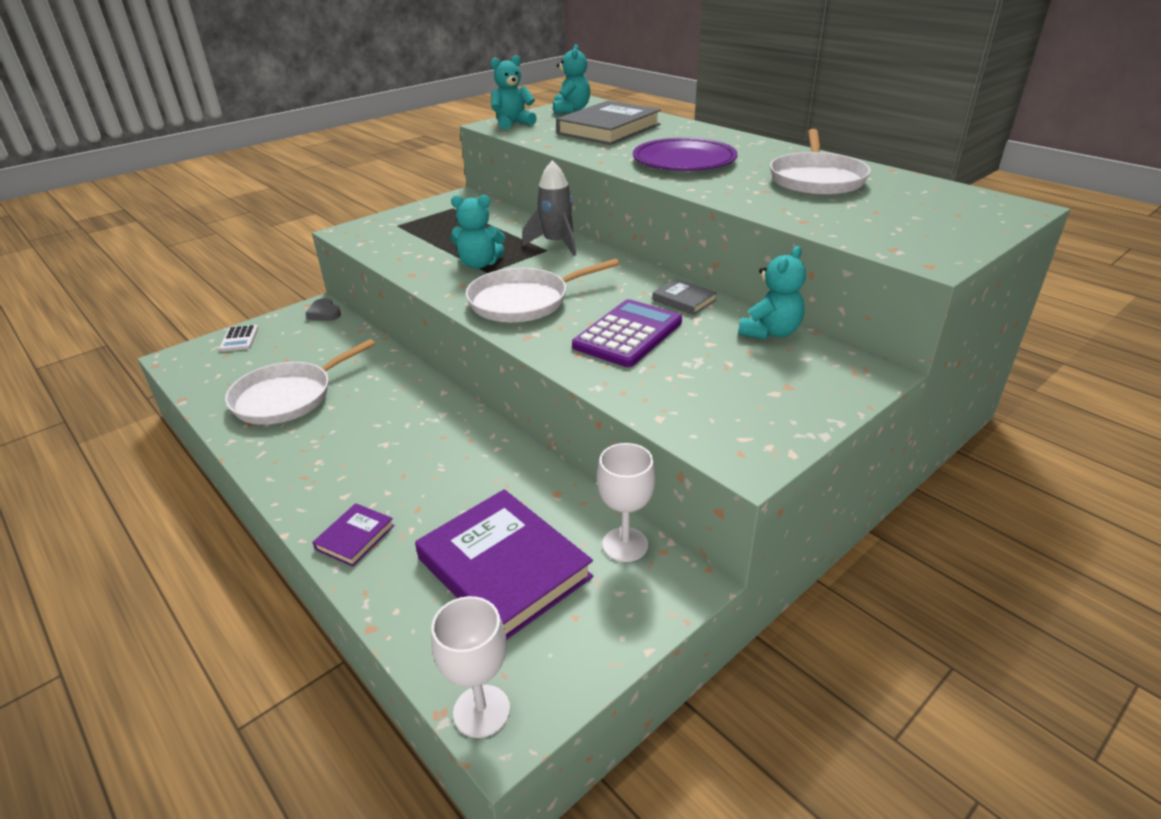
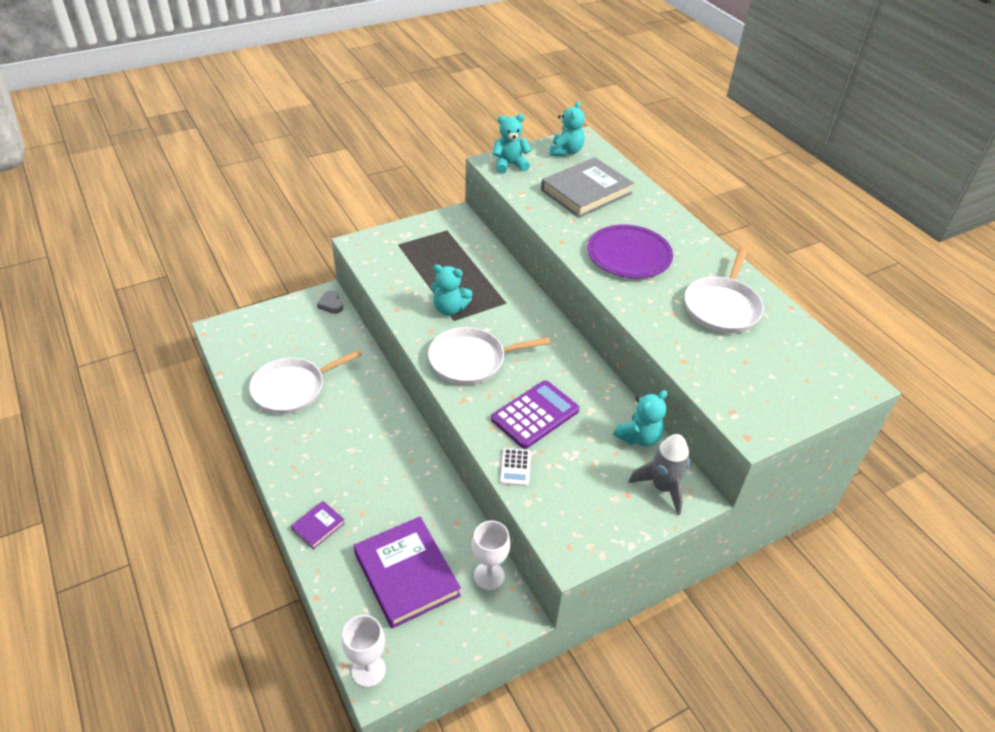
camera: 10 degrees right, 10 degrees up
white calculator [219,325,258,352] -> white calculator moved to [500,448,531,486]
grey rocket [522,160,576,256] -> grey rocket moved to [628,434,690,515]
grey book [652,279,717,315] -> none

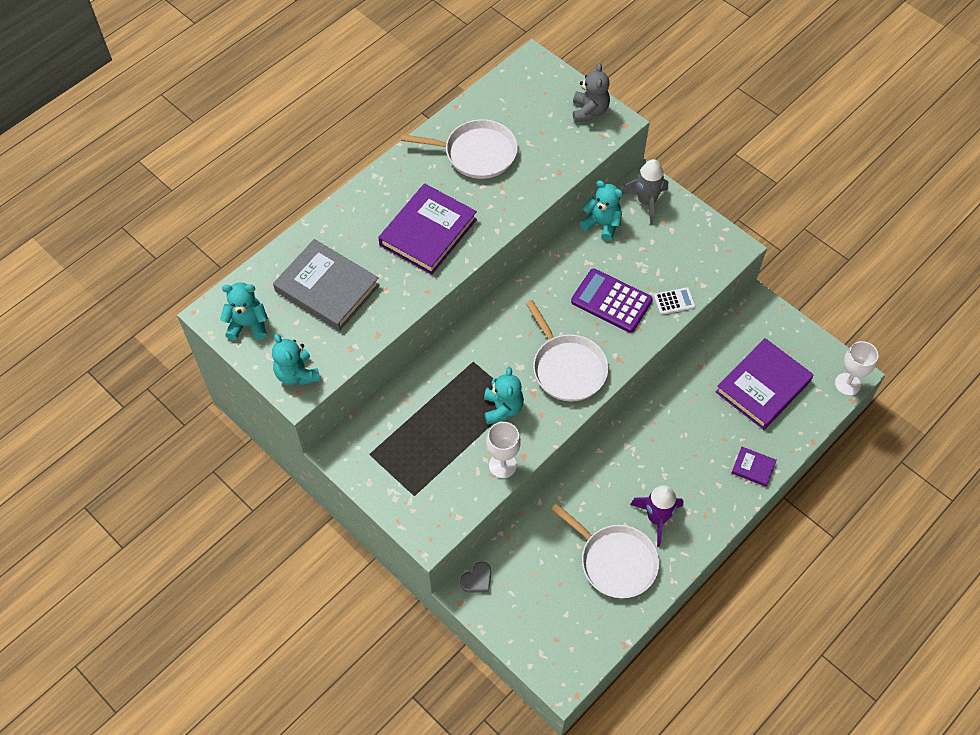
camera: 105 degrees left, 15 degrees up
white goblet [472,520,510,590] -> white goblet moved to [486,422,521,478]
purple plate [587,224,673,278] -> purple book [378,183,477,274]
none -> grey teddy bear [573,63,610,123]
none -> purple rocket [630,485,683,547]

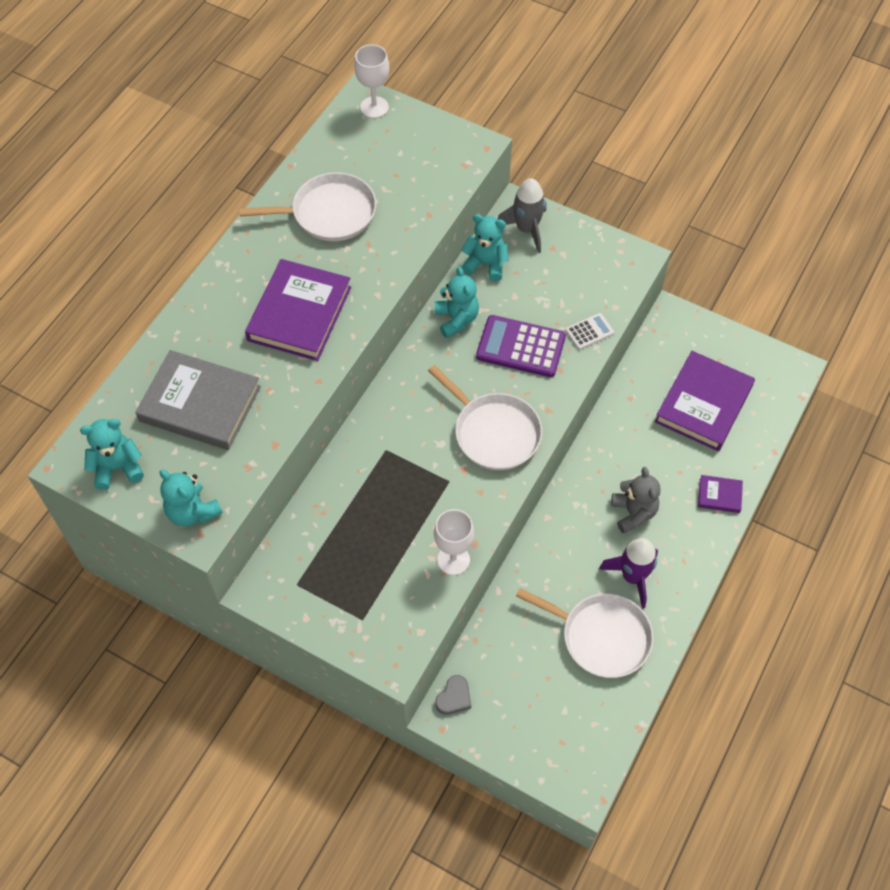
camera: 15 degrees left, 0 degrees up
turquoise teddy bear [484,367,524,425] -> turquoise teddy bear moved to [435,267,479,338]
grey teddy bear [573,63,610,123] -> grey teddy bear moved to [611,467,661,534]
white goblet [835,341,878,396] -> white goblet moved to [354,44,389,118]

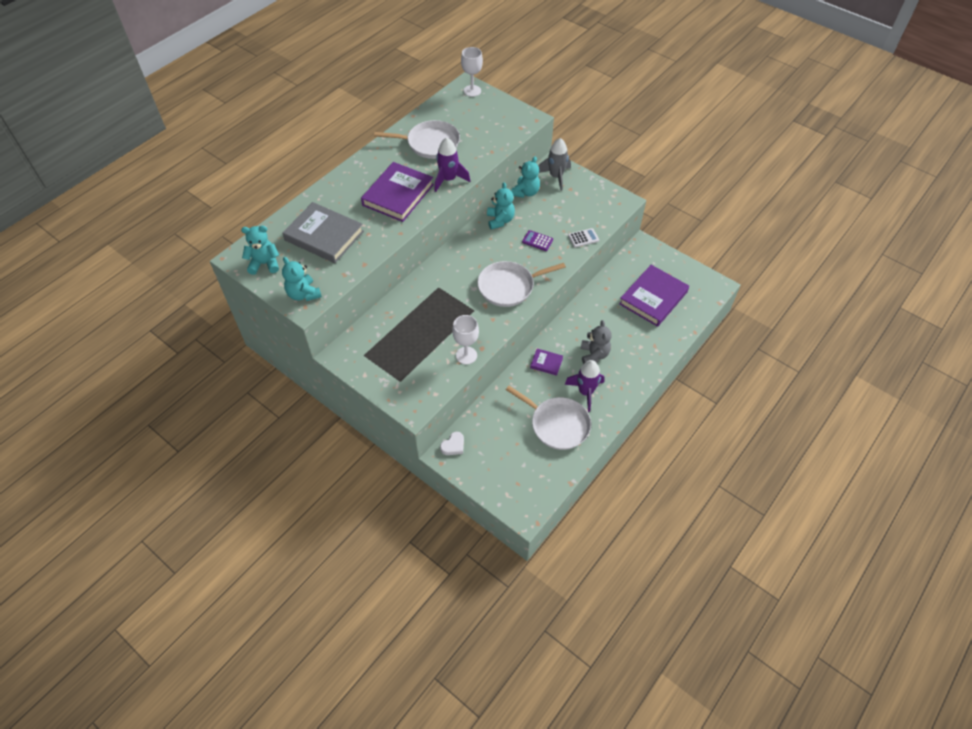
camera: 10 degrees right, 5 degrees down
white pan [428,365,542,470] -> white pan turned 105 degrees clockwise [477,261,566,307]
grey heart [435,675,471,715] -> white heart [440,432,464,455]
turquoise teddy bear [461,214,509,281] -> turquoise teddy bear turned 90 degrees clockwise [511,156,540,198]
purple calculator [476,315,566,377] -> purple calculator [522,230,553,251], size x0.52
purple book [698,475,743,513] -> purple book moved to [530,348,563,376]
none -> purple rocket [434,138,470,192]

